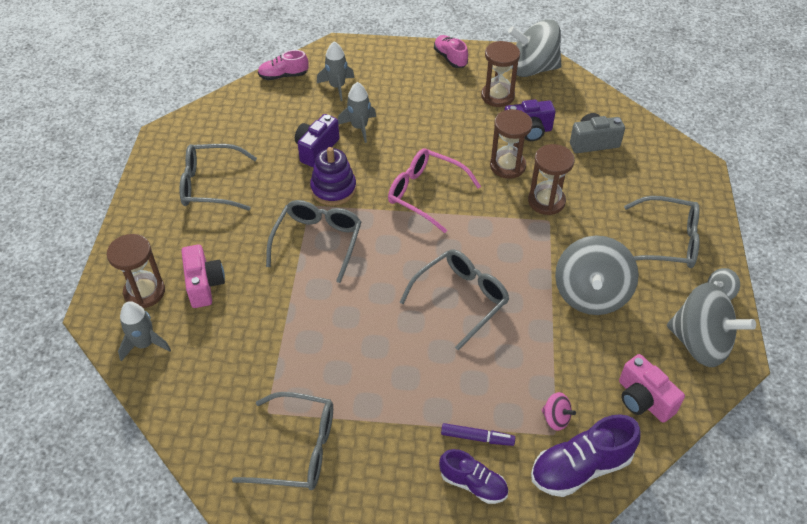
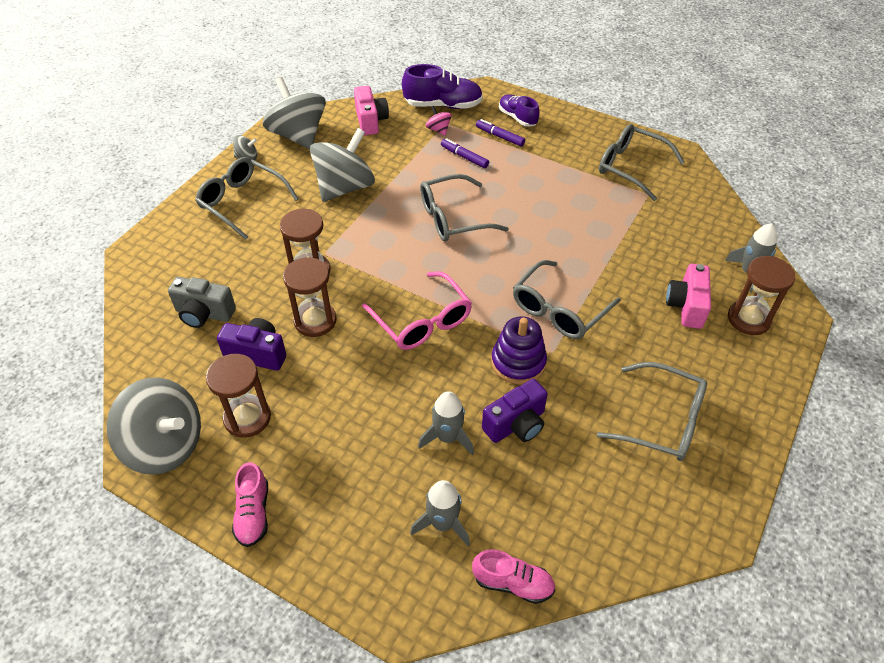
camera: 155 degrees left, 0 degrees up
none -> purple marker [441,138,489,168]

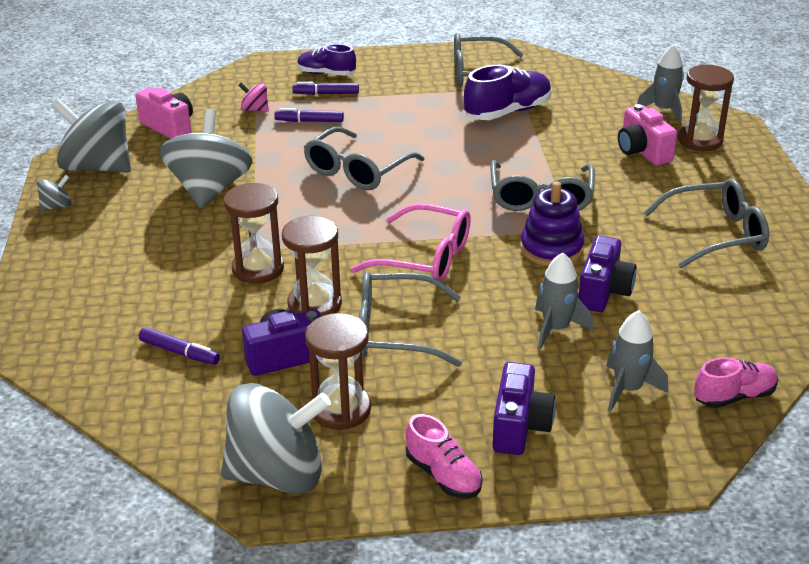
camera: 35 degrees left, 15 degrees down
grey camera [168,277,236,328] -> purple marker [139,327,220,365]
grey glasses [195,157,298,240] -> grey glasses moved to [359,271,462,367]
purple shoe [402,64,483,109] -> purple shoe moved to [464,65,552,120]
none -> purple camera [492,362,556,455]

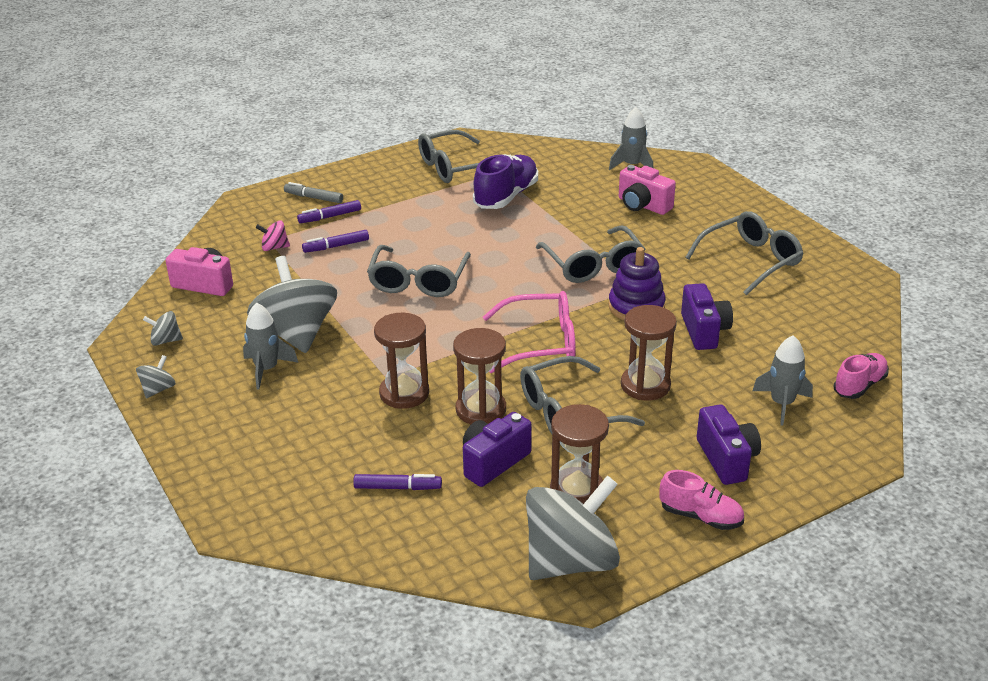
camera: 25 degrees left, 0 degrees up
grey spinning top [51,98,131,173] -> grey spinning top [143,311,183,346], size x0.43
purple shoe [297,44,356,76] -> grey marker [284,182,343,203]
grey rocket [535,253,593,350] -> grey rocket moved to [243,303,299,390]
brown hourglass [678,64,734,151] -> brown hourglass moved to [621,305,677,400]

